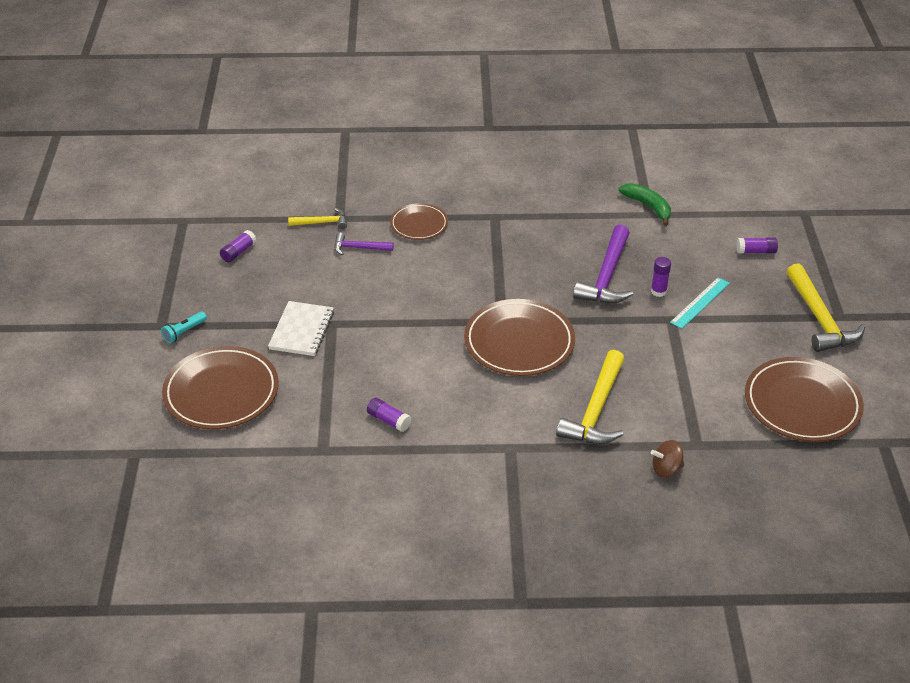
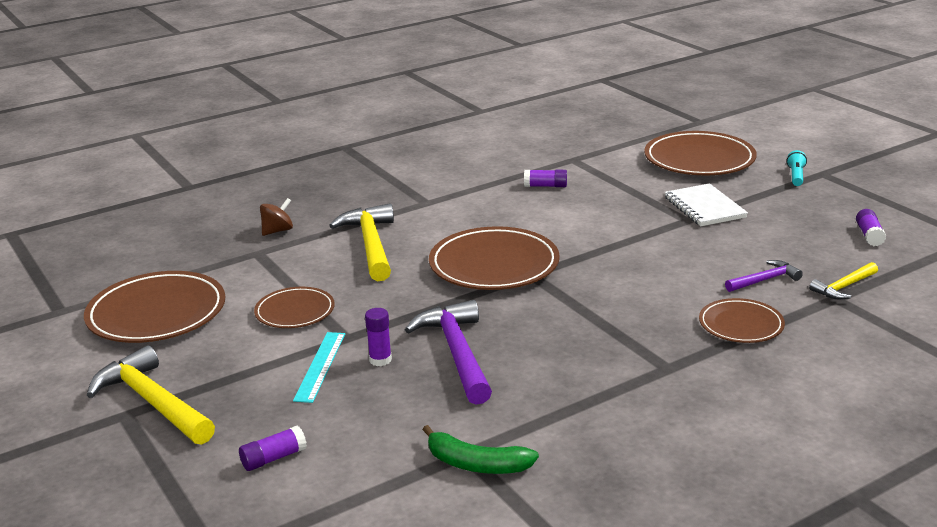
camera: 150 degrees right, 15 degrees down
none -> brown plate [254,287,335,328]

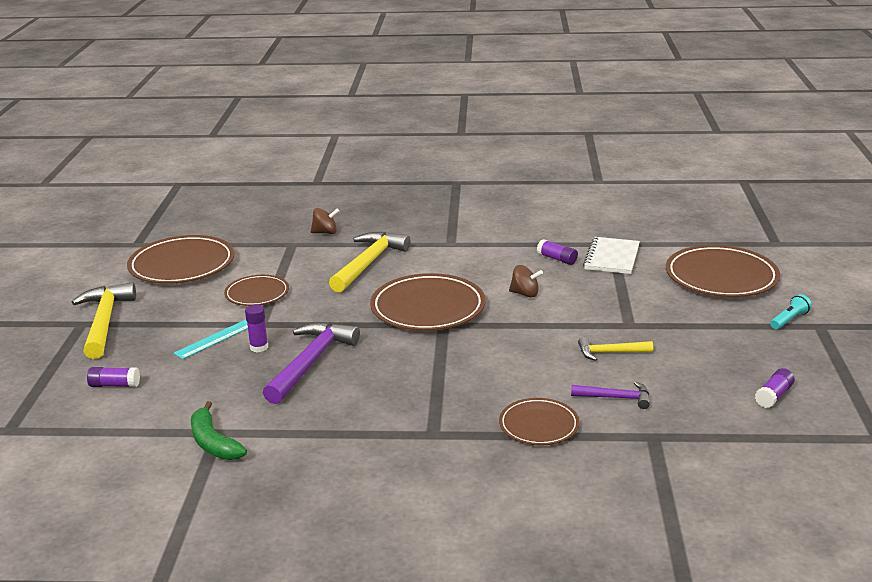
camera: 35 degrees right, 0 degrees up
white notebook [664,183,748,226] -> white notebook moved to [583,237,640,274]
yellow hammer [809,262,878,299] -> yellow hammer moved to [578,337,653,361]
none -> brown spinning top [509,265,543,298]

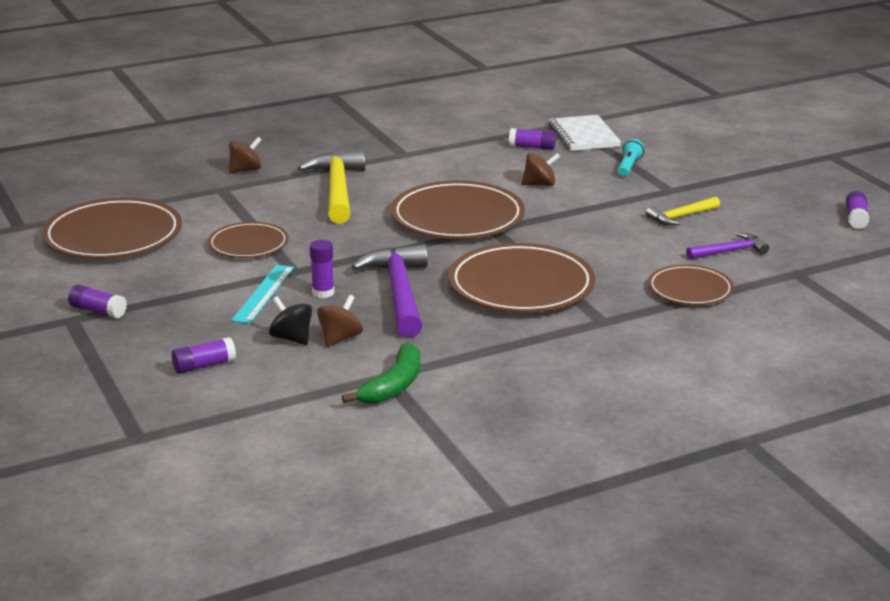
camera: 30 degrees left, 0 degrees up
yellow hammer [72,282,136,359] -> purple glue stick [68,285,127,319]
green banana [191,401,247,460] -> green banana turned 90 degrees counterclockwise [342,343,420,404]
brown plate [666,245,780,297] -> brown plate moved to [448,243,595,313]
turquoise flashlight [770,294,812,329] -> turquoise flashlight moved to [617,139,644,177]
none -> black spinning top [269,296,312,345]
none -> brown spinning top [317,295,363,347]

